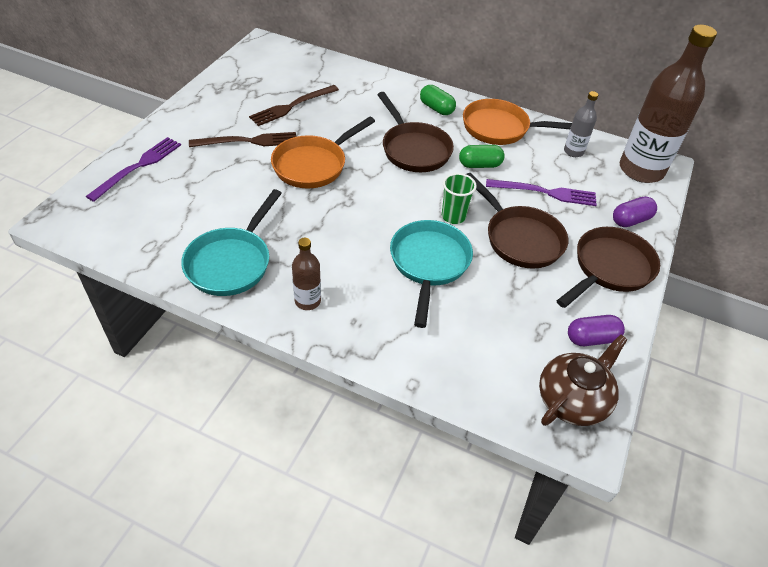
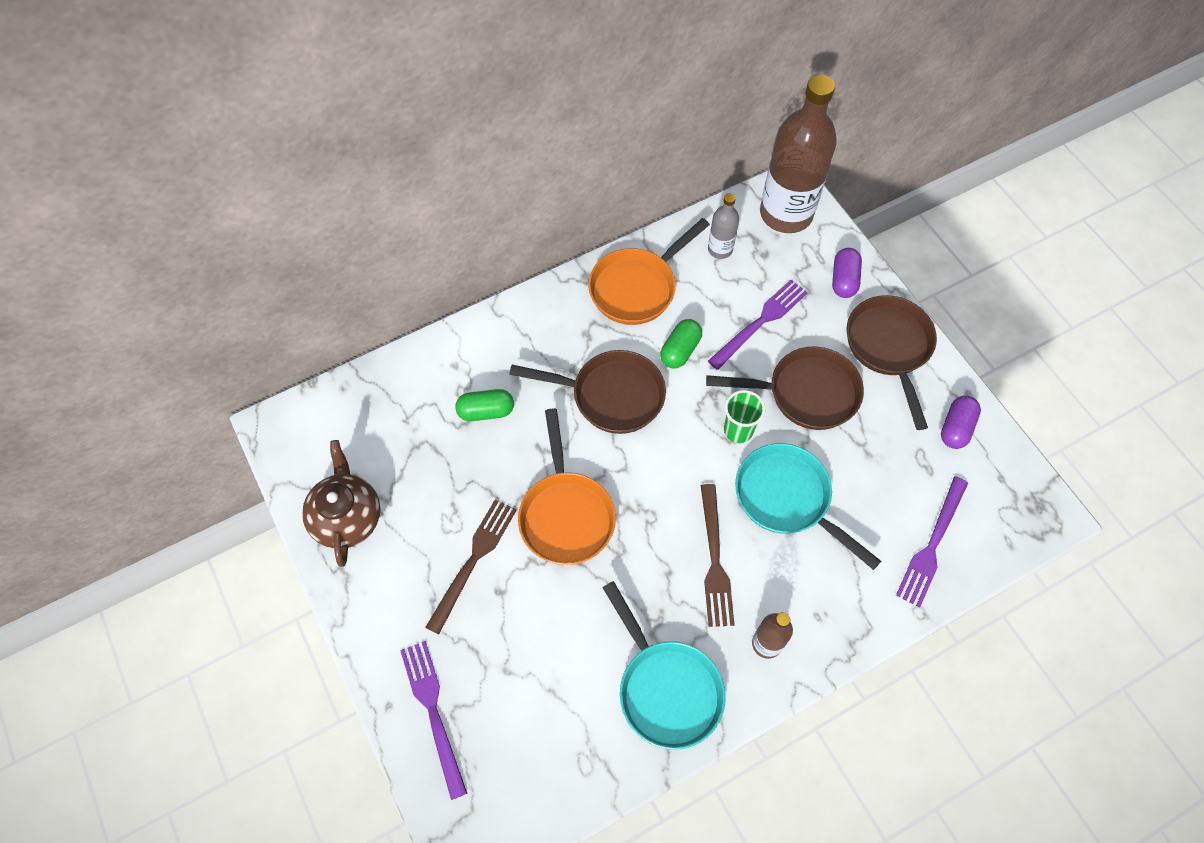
camera: 50 degrees left, 15 degrees up
brown fork [249,85,339,126] -> brown fork moved to [700,484,735,627]
green capsule [420,85,456,115] -> green capsule moved to [455,389,514,421]
brown teapot [539,335,628,426] -> brown teapot moved to [302,440,381,567]
none -> purple fork [896,476,968,608]

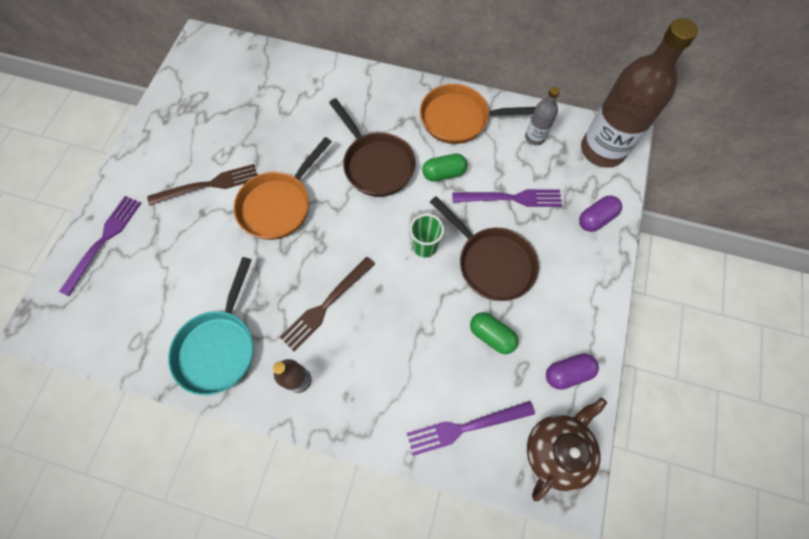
camera: 45 degrees right, 5 degrees up
brown teapot [302,440,381,567] -> brown teapot moved to [527,398,607,501]
green capsule [455,389,514,421] -> green capsule moved to [470,312,519,354]
turquoise pan [735,443,881,570] -> none
brown pan [847,295,937,430] -> none

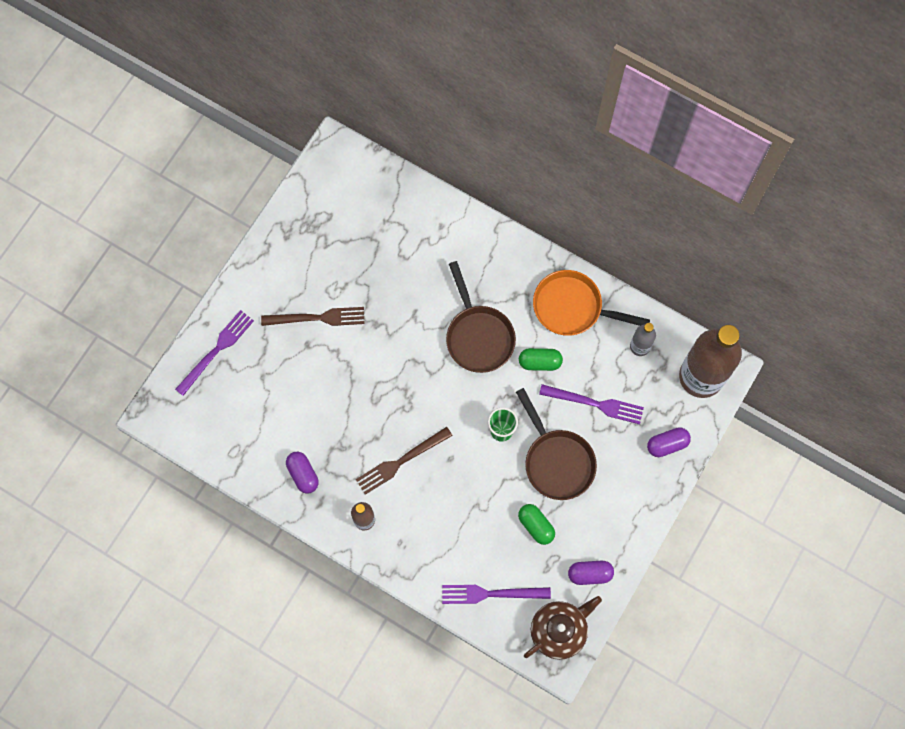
camera: 15 degrees right, 5 degrees up
turquoise pan [168,257,253,395] -> purple capsule [286,452,319,494]
orange pan [234,137,332,240] -> none

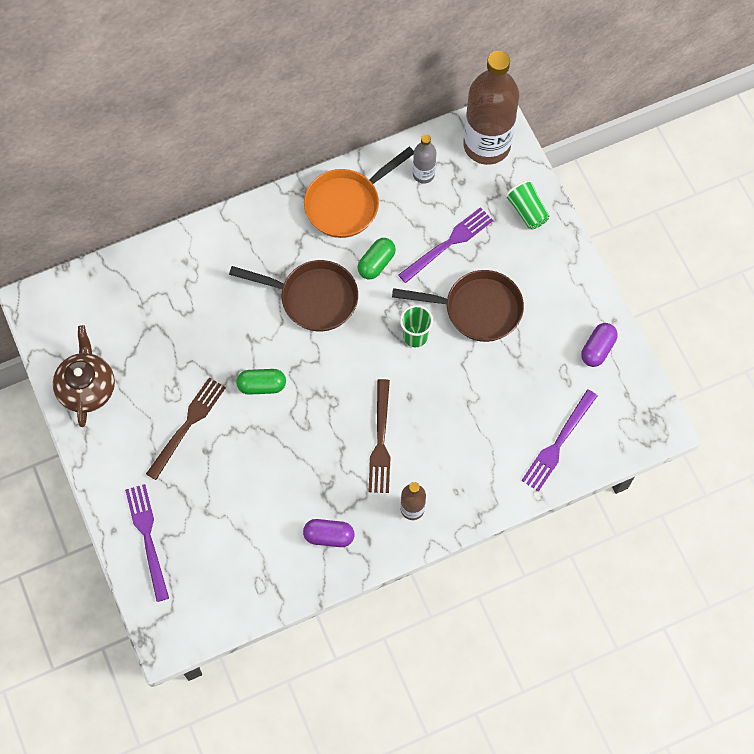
camera: 55 degrees left, 5 degrees down
green capsule [518,504,555,545] -> green capsule moved to [236,369,286,395]
brown teapot [524,596,602,660] -> brown teapot moved to [53,325,115,427]
purple capsule [647,427,691,457] -> green cup [505,180,549,229]

